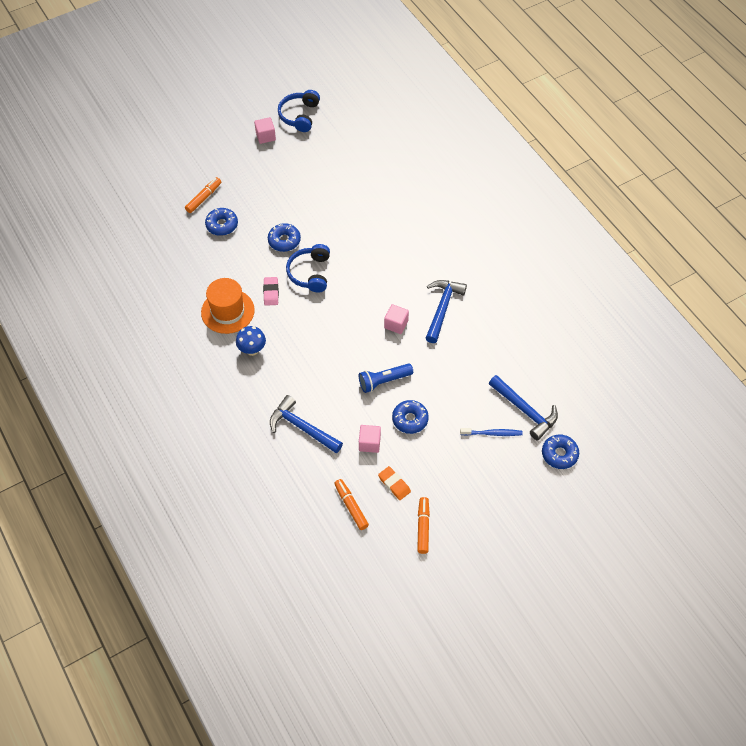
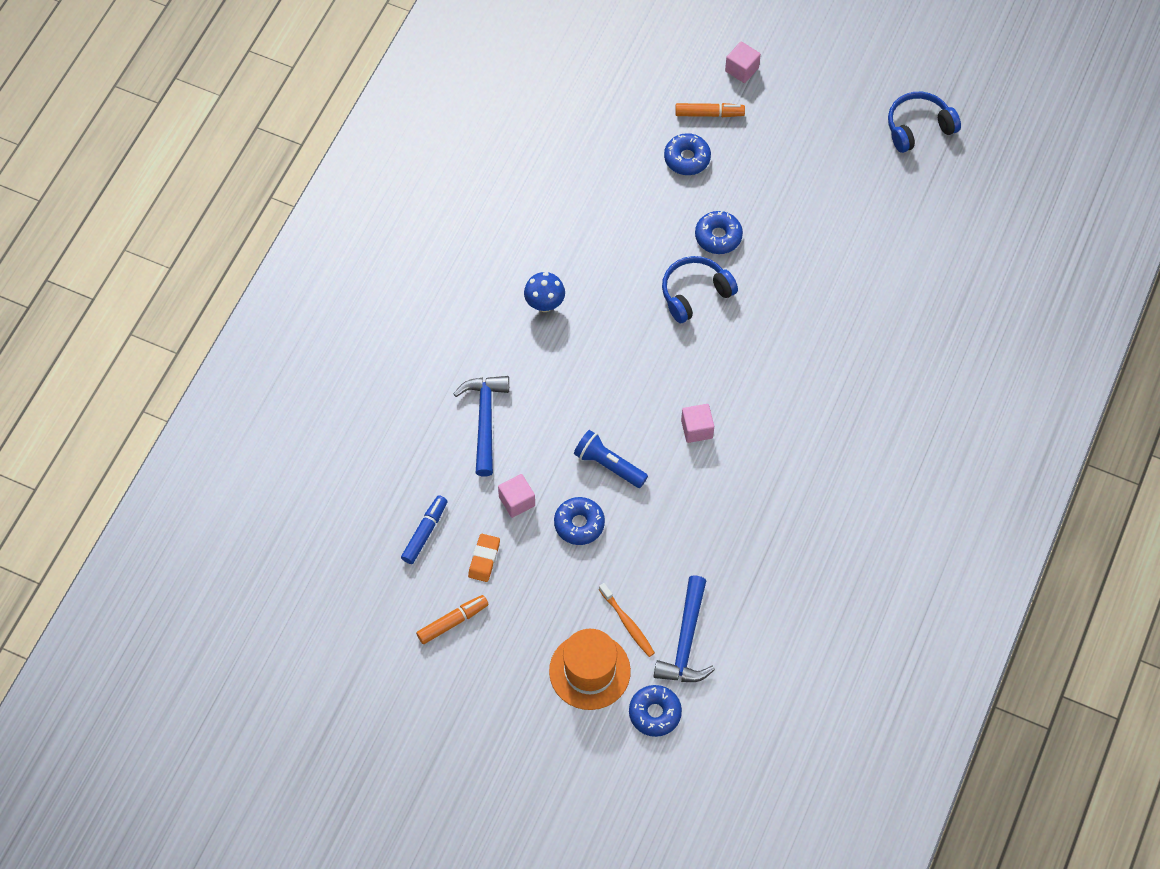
camera: 55 degrees right, 5 degrees up
orange hat [201,278,255,334] -> orange hat moved to [549,629,631,710]
pink cube [254,117,276,144] -> pink cube moved to [725,41,761,83]
pink eraser [263,277,279,306] -> none
orange marker [334,479,369,530] -> blue marker [401,495,447,564]
blue hammer [426,280,467,343] -> none
blue toothbrush [460,428,523,436] -> orange toothbrush [599,583,655,657]

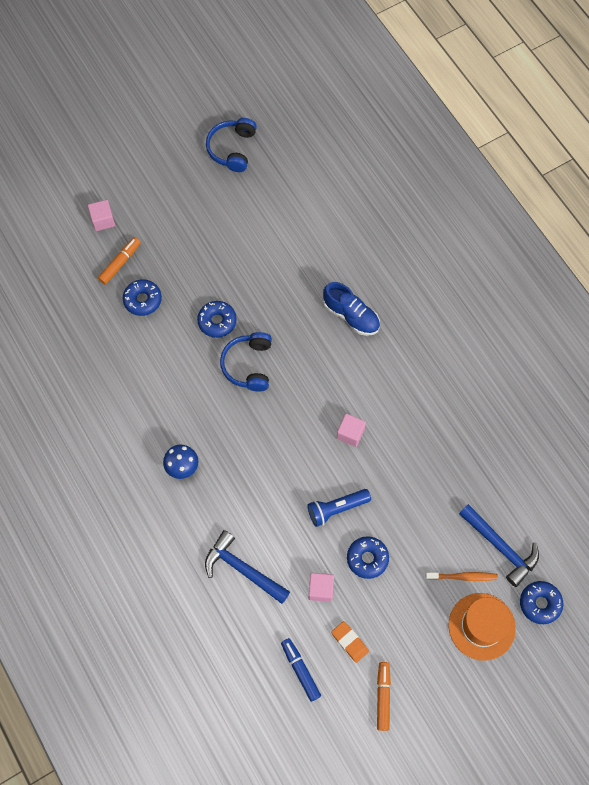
camera: 55 degrees left, 5 degrees up
none -> blue shoe [323,282,380,336]

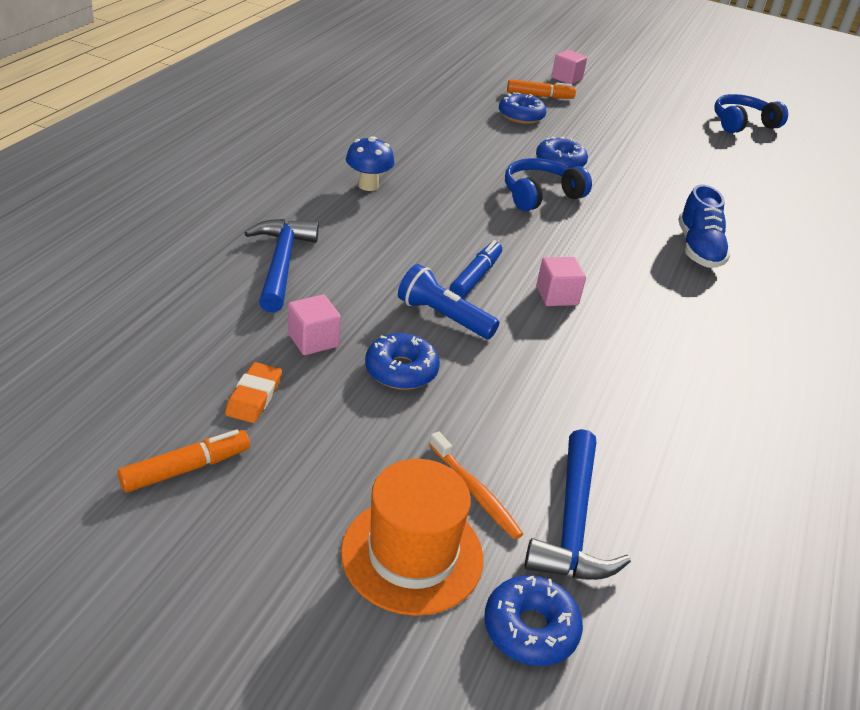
camera: 50 degrees right, 30 degrees down
blue marker [281,638,321,702] -> blue marker moved to [449,240,502,298]

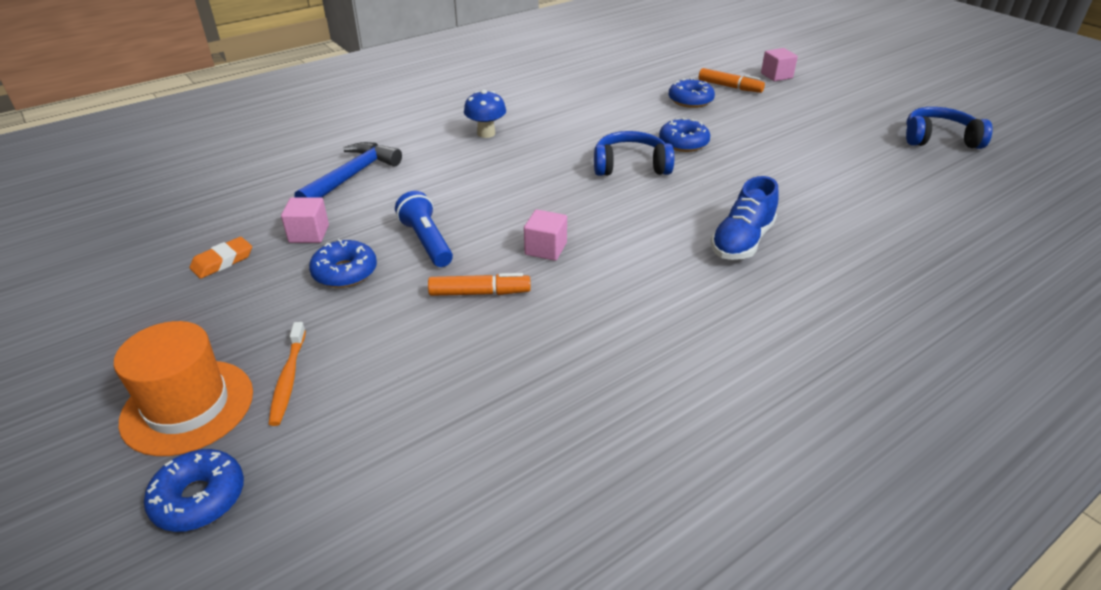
camera: 35 degrees right, 0 degrees up
orange marker [118,430,250,493] -> orange marker moved to [428,273,531,296]
blue marker [449,240,502,298] -> none
blue hammer [525,429,631,580] -> none

